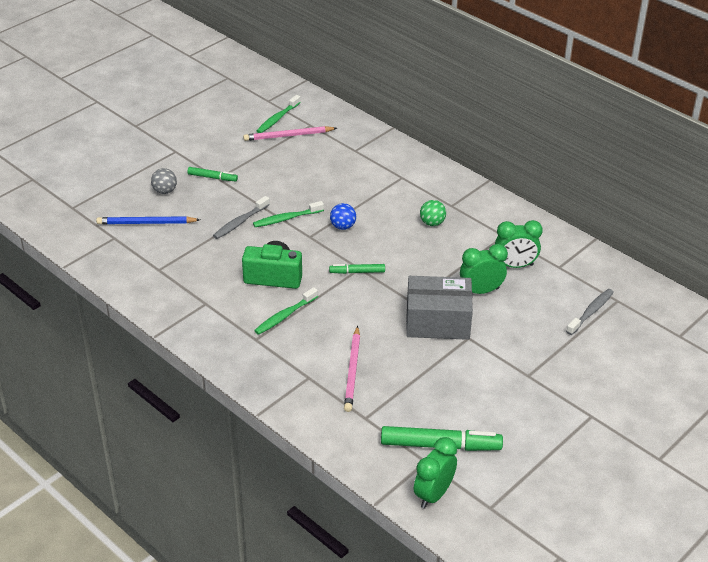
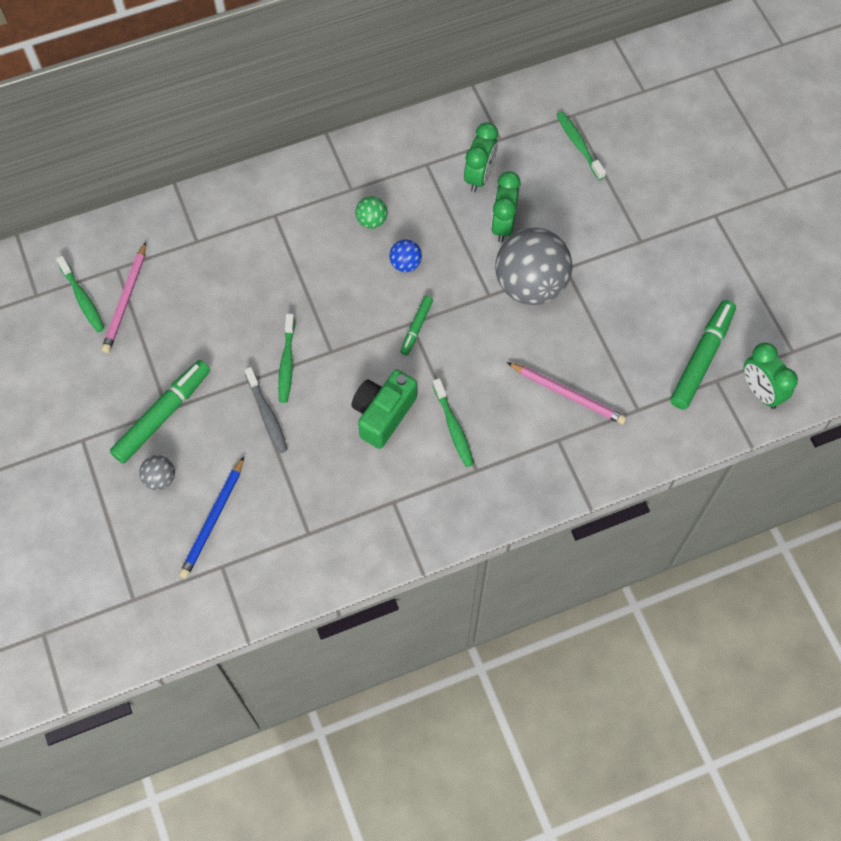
camera: 65 degrees left, 25 degrees up
green marker [188,167,238,181] -> green marker [110,360,210,463], size x1.88
blue ball [330,203,356,230] -> blue ball moved to [389,239,422,272]
grey box [406,276,473,340] -> grey ball [495,228,572,305]
grey toothbrush [566,289,614,335] -> green toothbrush [557,112,606,180]

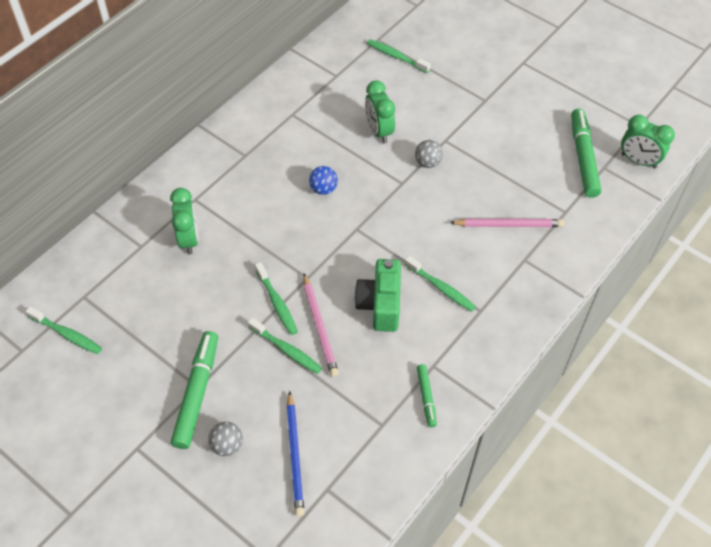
camera: 30 degrees left, 10 degrees down
pink pencil [101,242,146,353] -> pink pencil moved to [303,274,339,377]
grey toothbrush [244,367,288,453] -> green toothbrush [248,318,322,374]
green ball [355,196,387,229] -> none
green marker [400,296,433,355] -> green marker moved to [417,364,437,427]
green clock [464,122,498,192] -> green clock moved to [170,188,198,255]
grey ball [495,228,572,305] -> grey ball [415,140,443,168], size x0.43

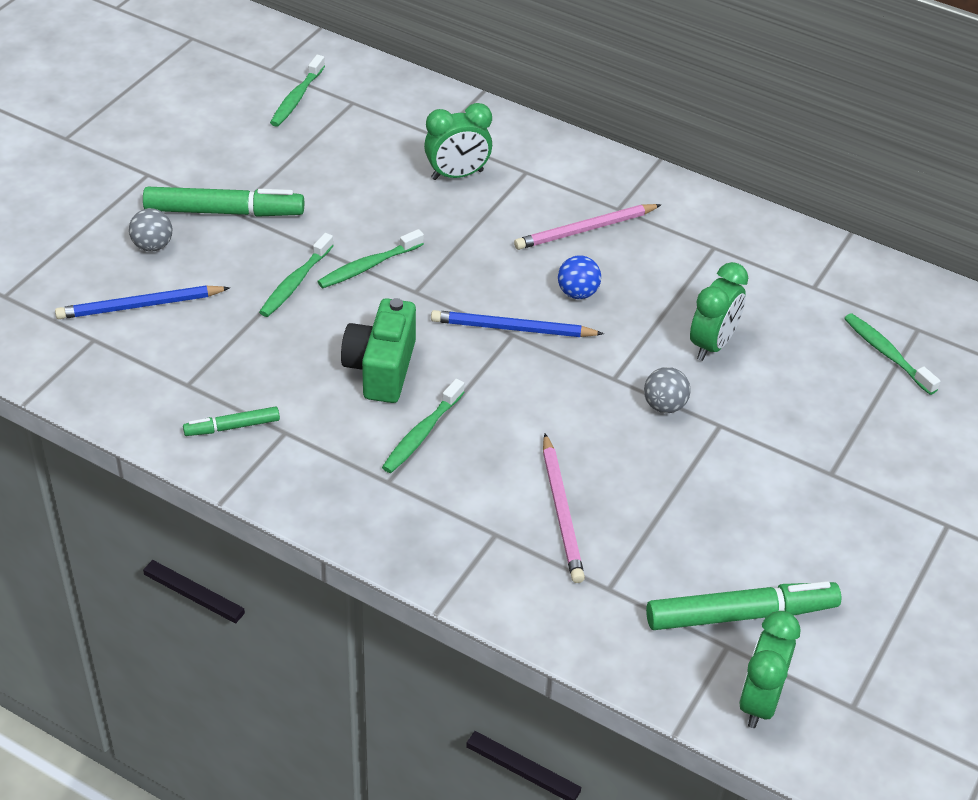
camera: 80 degrees right, 10 degrees down
pink pencil [303,274,339,377] -> pink pencil moved to [514,204,661,250]
green camera [354,259,401,332] -> green camera turned 75 degrees counterclockwise [341,298,416,403]
green clock [365,80,395,143] -> green clock turned 150 degrees clockwise [690,262,748,361]
green toothbrush [367,39,431,73] -> green toothbrush turned 60 degrees counterclockwise [844,313,941,395]
none -> blue pencil [431,310,604,337]

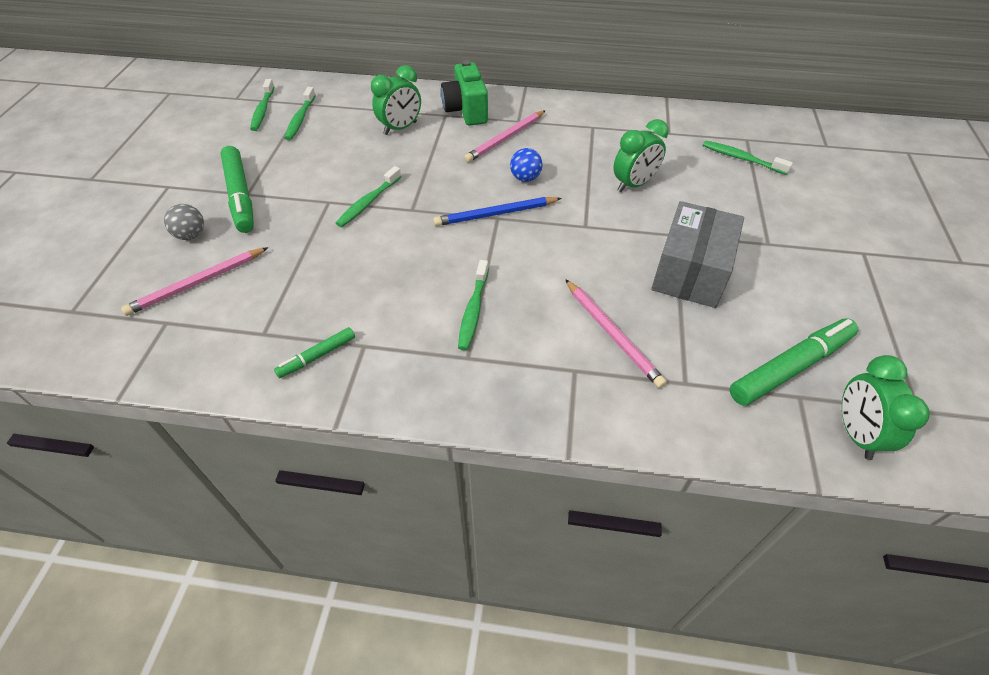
camera: 20 degrees left, 5 degrees up
blue pencil [55,286,230,319] -> pink pencil [121,247,268,316]
green marker [143,187,304,217] -> green marker turned 90 degrees clockwise [221,146,254,233]
green toothbrush [259,233,334,317] -> green toothbrush moved to [284,87,316,140]
green camera [341,298,416,403] -> green camera moved to [441,60,488,126]
grey ball [644,367,690,413] -> none
green clock [690,262,748,361] -> green clock turned 45 degrees clockwise [613,119,668,192]
none -> grey box [651,201,744,308]

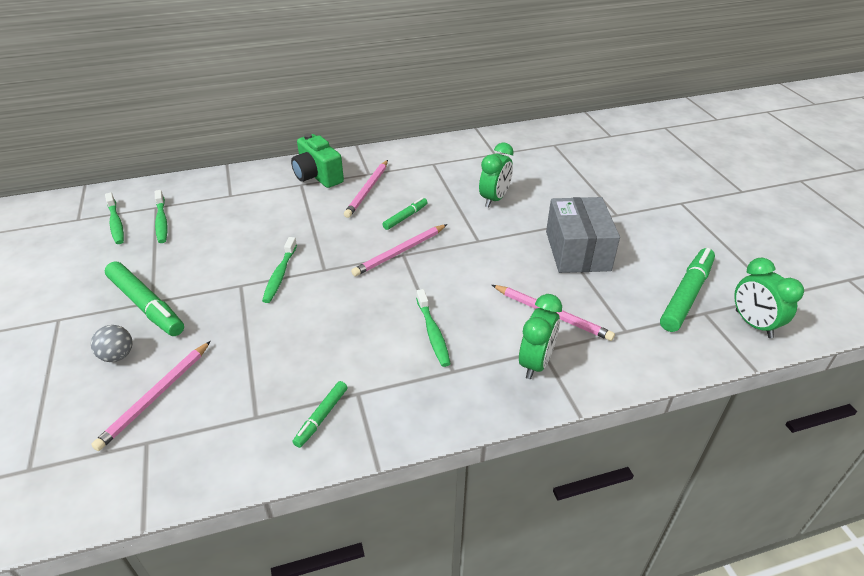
camera: 25 degrees left, 10 degrees down
green clock [371,65,421,135] -> green clock moved to [519,294,562,379]
blue pencil [433,197,562,226] -> pink pencil [351,224,447,277]
blue ball [510,148,543,182] -> green marker [382,198,428,230]
green toothbrush [703,140,793,175] -> none

